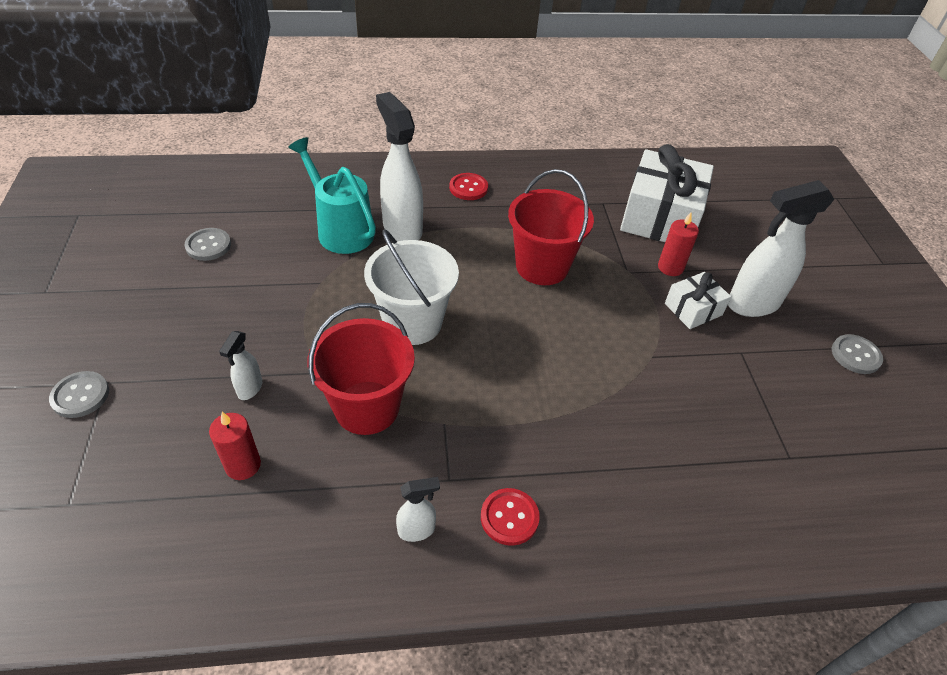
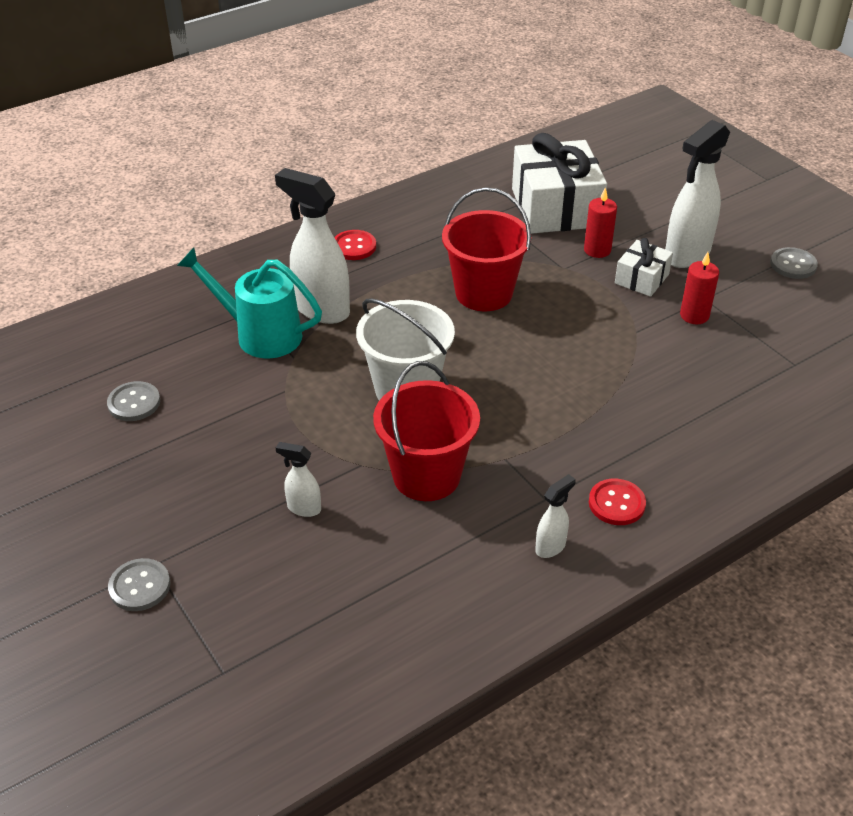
camera: 25 degrees left, 5 degrees down
red candle [209,412,261,480] -> red candle moved to [680,252,719,324]
white spray bottle [219,331,262,400] -> white spray bottle turned 120 degrees clockwise [276,442,321,517]

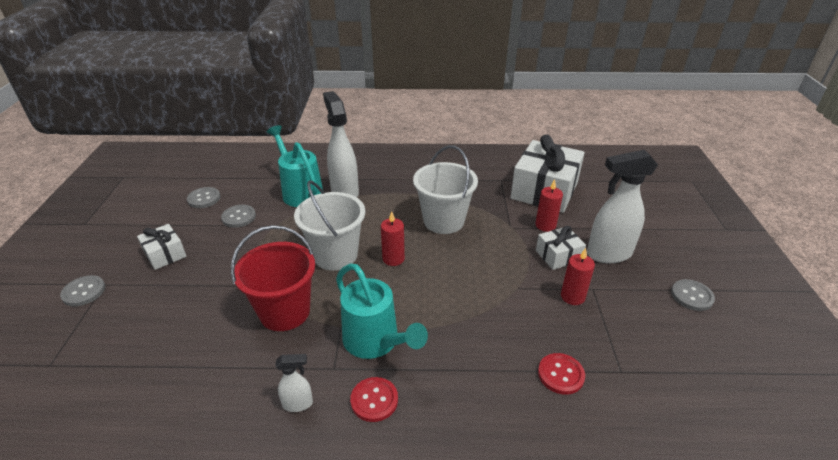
camera: 35 degrees right, 5 degrees down
white spray bottle [276,442,321,517] -> none
red button [334,230,376,260] -> red button moved to [538,353,585,395]
red bucket [442,187,531,311] -> white bucket [413,145,478,234]
none -> white gift [137,224,187,270]
none -> grey button [221,205,256,228]
none -> turquoise watering can [336,263,428,359]
none -> red candle [381,211,405,266]

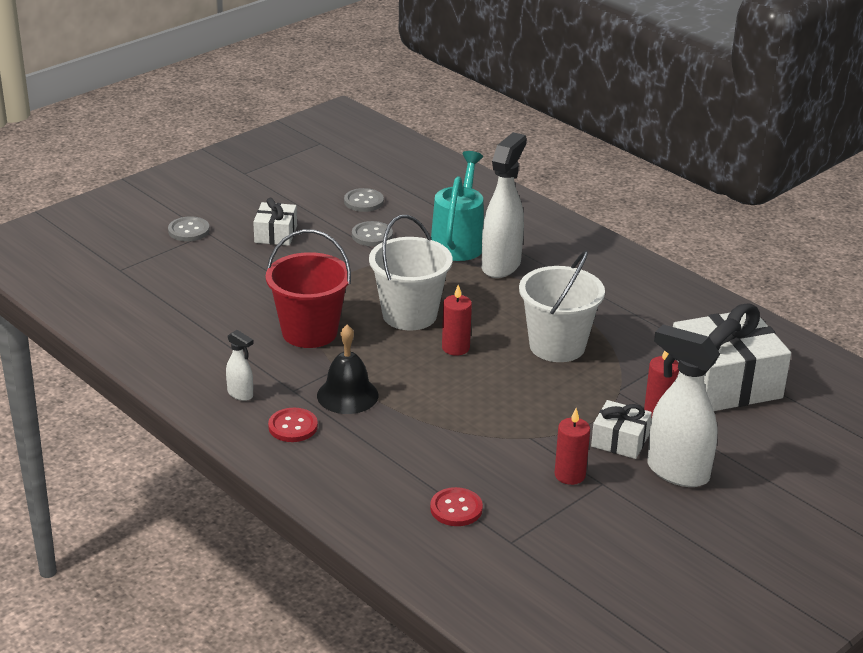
camera: 45 degrees right, 5 degrees down
turquoise watering can [336,263,428,359] -> black bell [317,325,378,414]
grey button [671,279,715,311] -> none

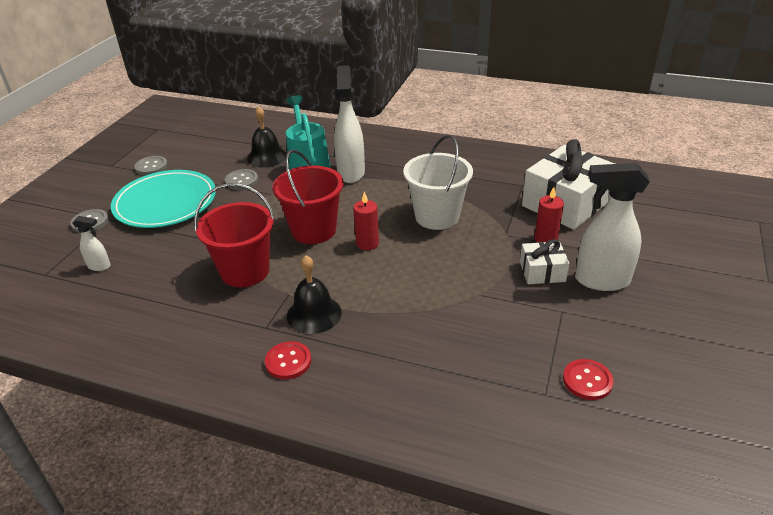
camera: 25 degrees left, 5 degrees up
white spray bottle [226,330,254,401] -> white spray bottle moved to [73,216,111,271]
white gift [253,198,297,246] -> turquoise plate [111,170,216,228]
grey button [344,188,384,212] -> grey button moved to [134,156,168,175]
white bucket [369,215,452,330] -> red bucket [273,149,343,244]
red button [430,487,483,526] -> red button moved to [563,359,614,400]
red candle [555,408,590,485] -> none
none -> black bell [247,106,287,168]

